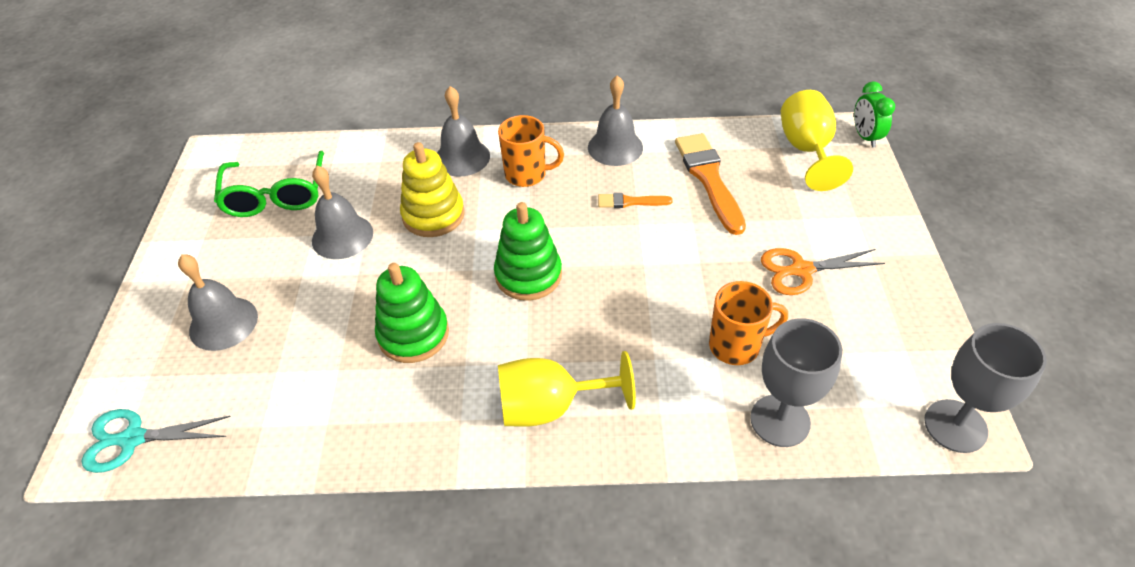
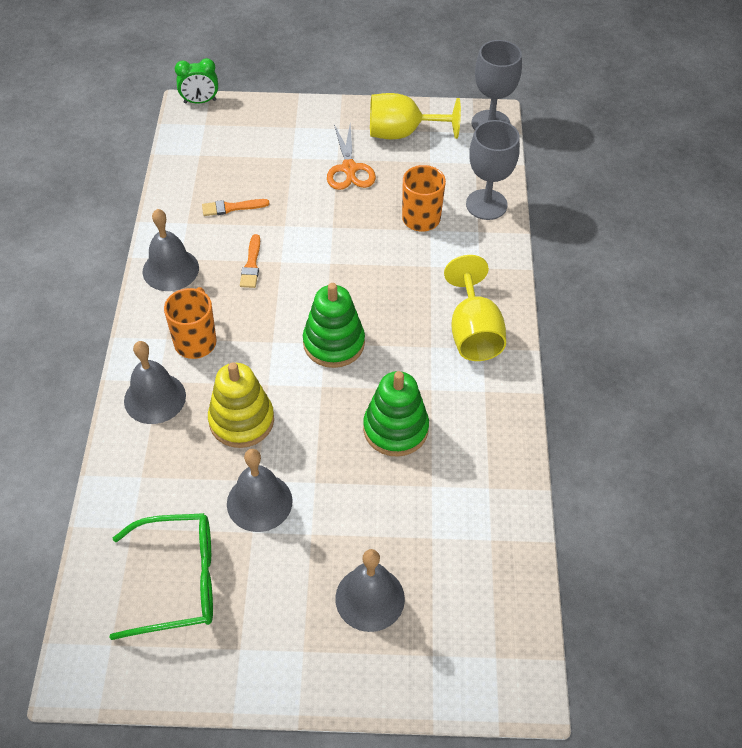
camera: 90 degrees left, 5 degrees up
turquoise scissors [81,409,231,473] -> none
orange brush [675,133,746,235] -> orange brush [202,199,269,216], size x0.51
yellow goblet [781,90,853,191] -> yellow goblet moved to [370,93,461,139]

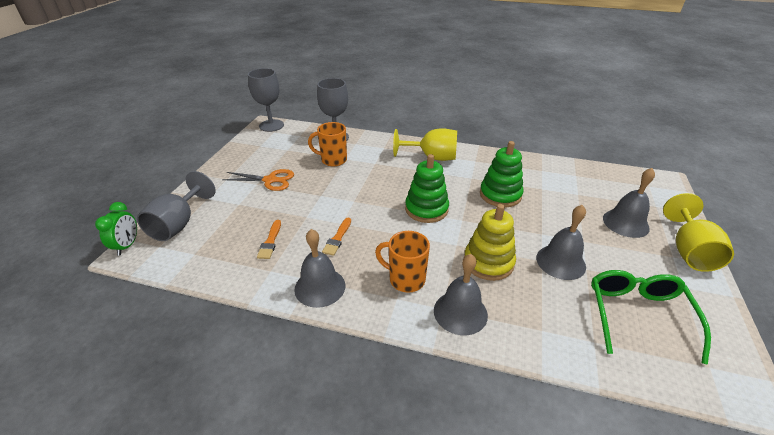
camera: 75 degrees left, 15 degrees down
orange brush [240,234,260,288] -> orange brush turned 90 degrees clockwise [322,218,351,256]
yellow goblet [370,93,461,139] -> yellow goblet moved to [663,193,734,272]
none -> grey goblet [137,171,216,241]

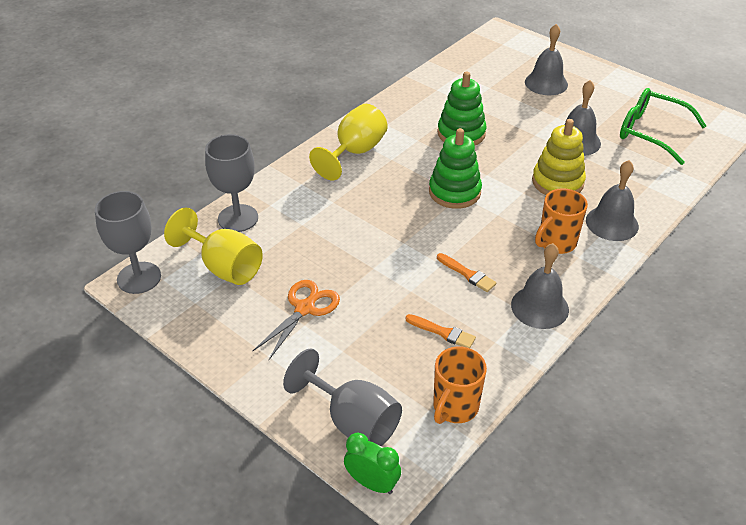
camera: 65 degrees left, 5 degrees up
orange mug [308,122,347,166] -> orange mug moved to [433,347,487,424]
yellow goblet [663,193,734,272] -> yellow goblet moved to [164,208,263,285]

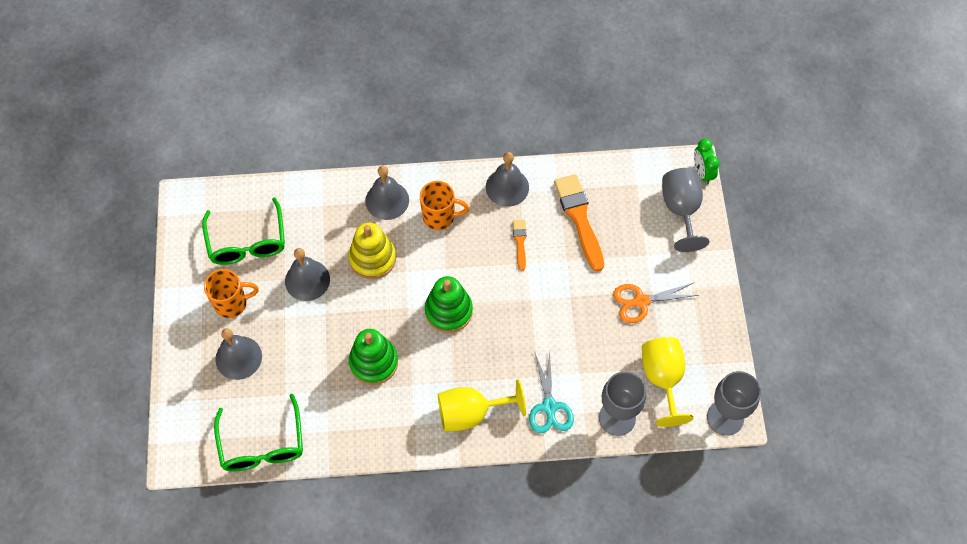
camera: 135 degrees left, 20 degrees up
orange brush [405,314,476,348] -> orange brush [554,174,604,272], size x1.96
orange mug [433,347,487,424] -> orange mug moved to [204,269,259,318]
none -> green glasses [214,394,303,472]
none -> turquoise scissors [529,351,574,433]

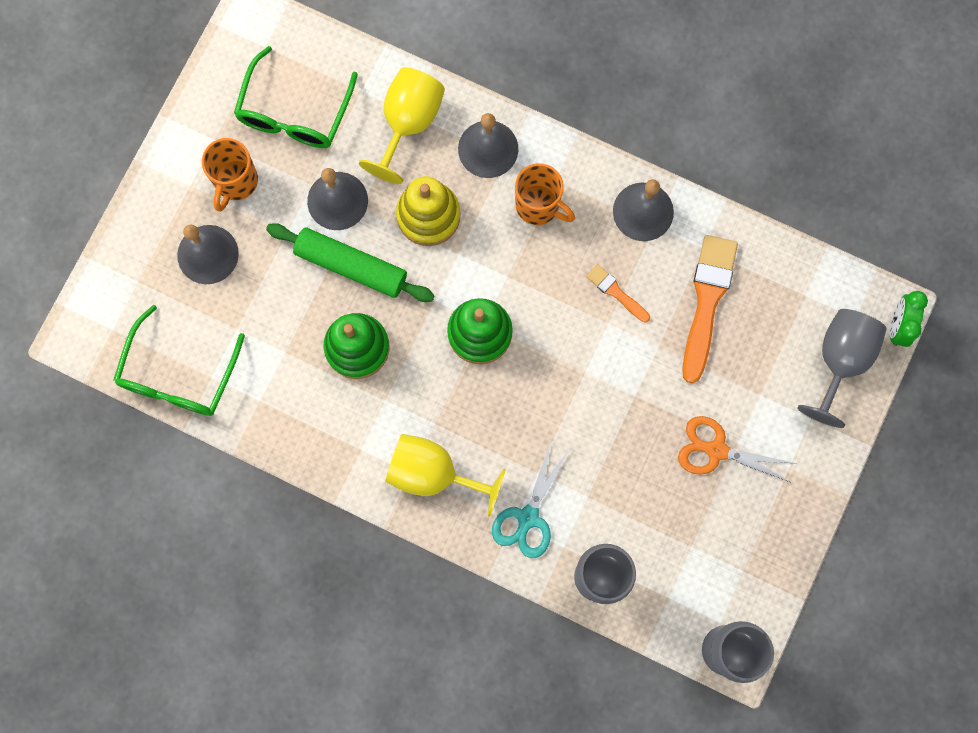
camera: 30 degrees right, 15 degrees up
orange mug [204,269,259,318] -> orange mug turned 90 degrees clockwise [202,138,258,212]
orange brush [513,220,527,271] -> orange brush turned 75 degrees counterclockwise [586,264,650,323]
yellow goblet [642,337,694,427] -> yellow goblet moved to [359,67,445,184]
none -> green rolling pin [266,223,435,302]

